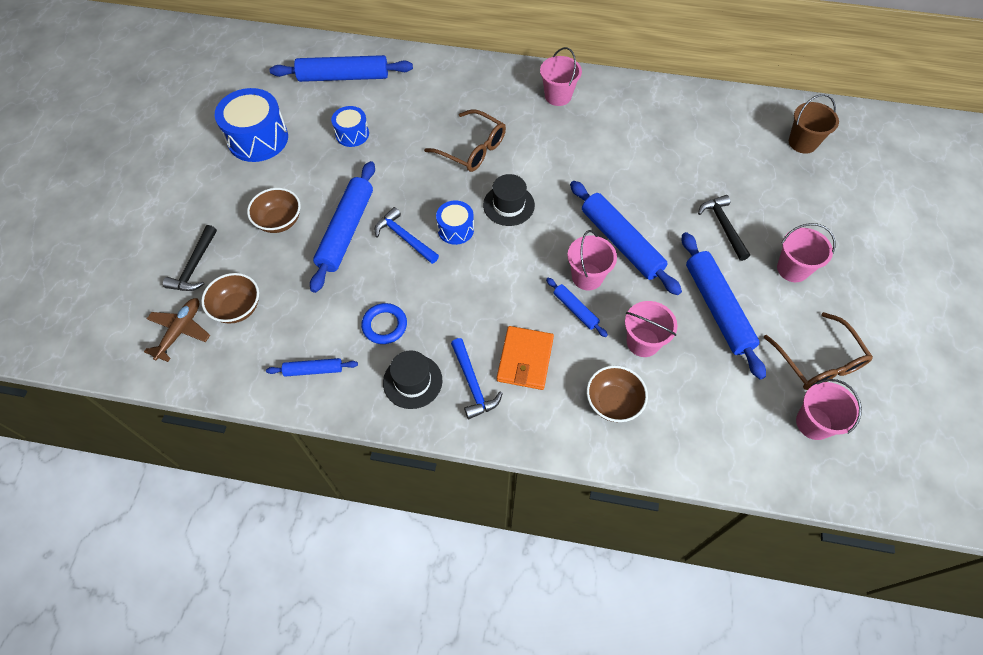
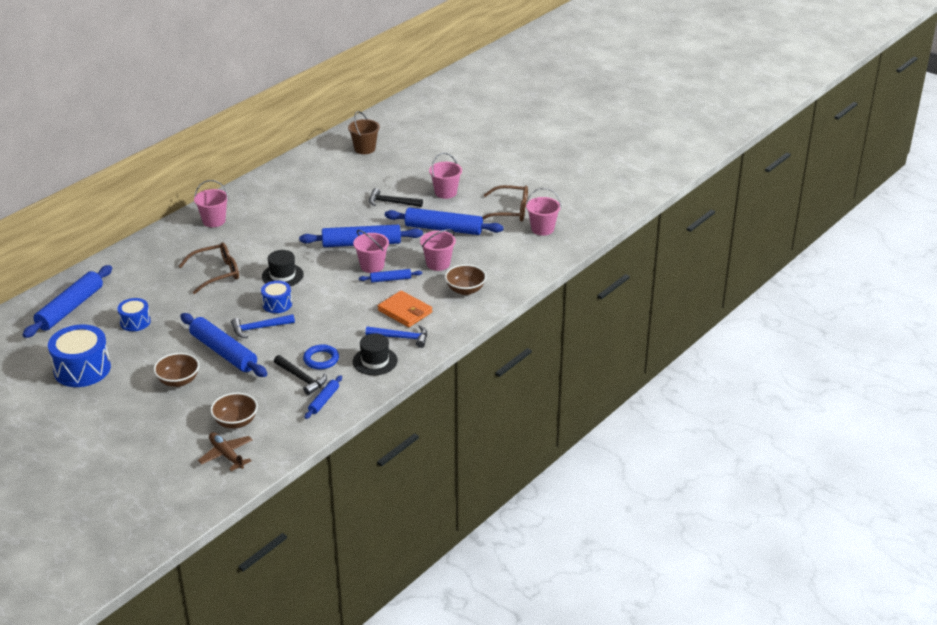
camera: 60 degrees left, 25 degrees down
black hammer [163,225,217,291] -> black hammer moved to [274,355,327,395]

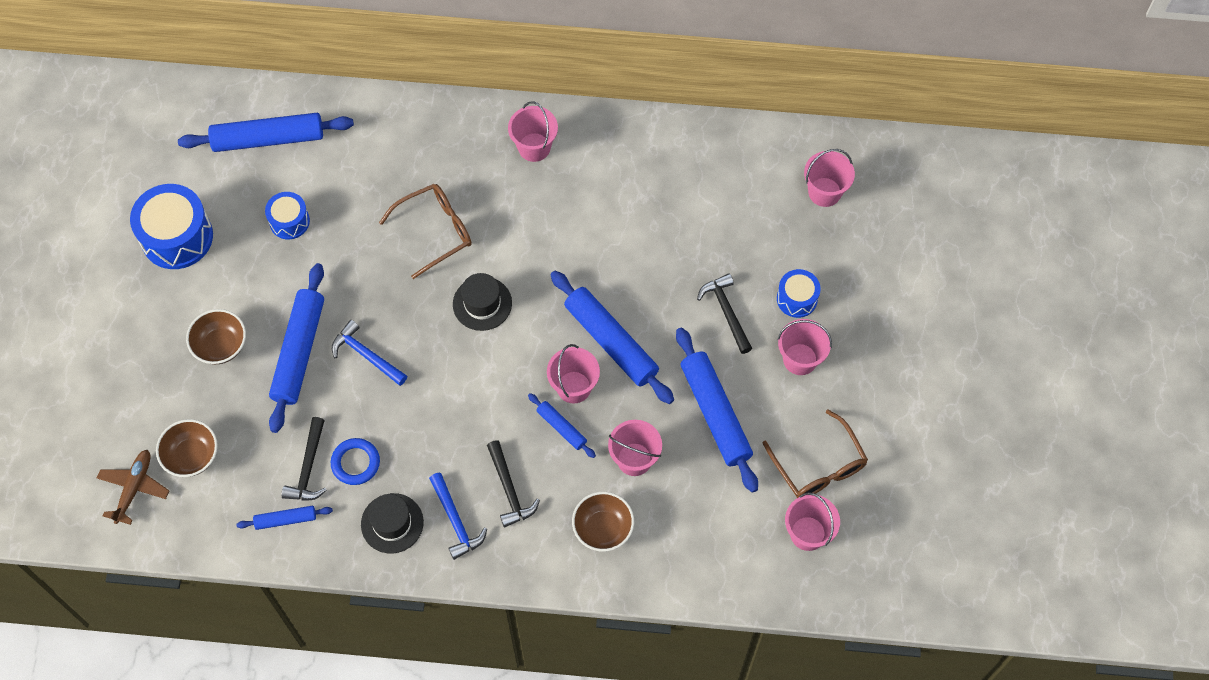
camera: 55 degrees right, 30 degrees up
brown glasses [179,242,239,294] -> brown glasses turned 60 degrees counterclockwise [379,184,472,279]
blue drum [261,281,292,313] -> blue drum moved to [777,269,821,318]
brown bucket [348,111,380,154] -> pink bucket [804,149,855,207]
orange wallet [378,291,432,327] -> black hammer [487,440,540,527]

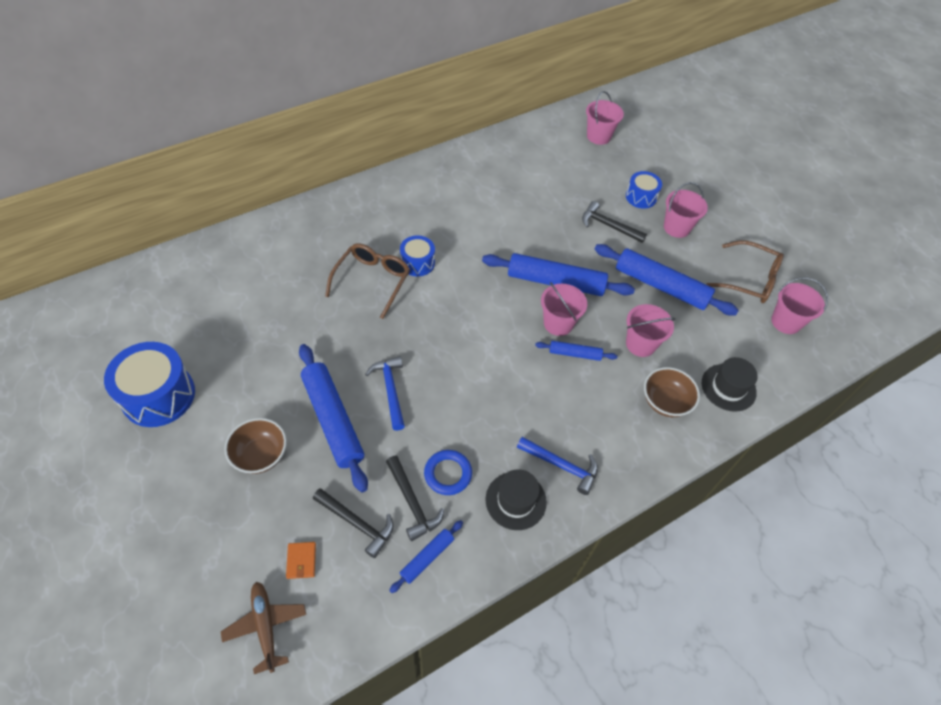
camera: 40 degrees left, 10 degrees down
brown bowl [156,419,218,477] -> orange wallet [286,542,316,579]
blue rolling pin [178,113,354,152] -> none
blue drum [265,192,310,239] -> blue drum moved to [400,235,435,276]
blue hammer [332,320,407,386] -> blue hammer turned 75 degrees clockwise [365,356,405,431]
black hat [453,273,512,331] -> black hat moved to [702,357,758,412]
black hammer [487,440,540,527] -> black hammer moved to [313,488,393,558]
pink bucket [508,101,558,162] -> none

